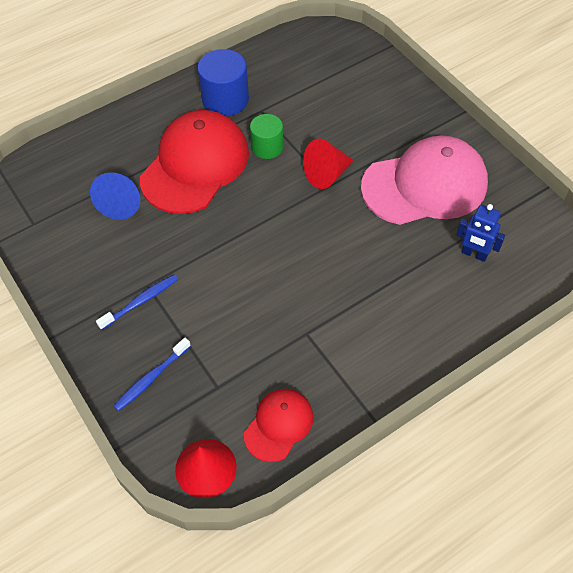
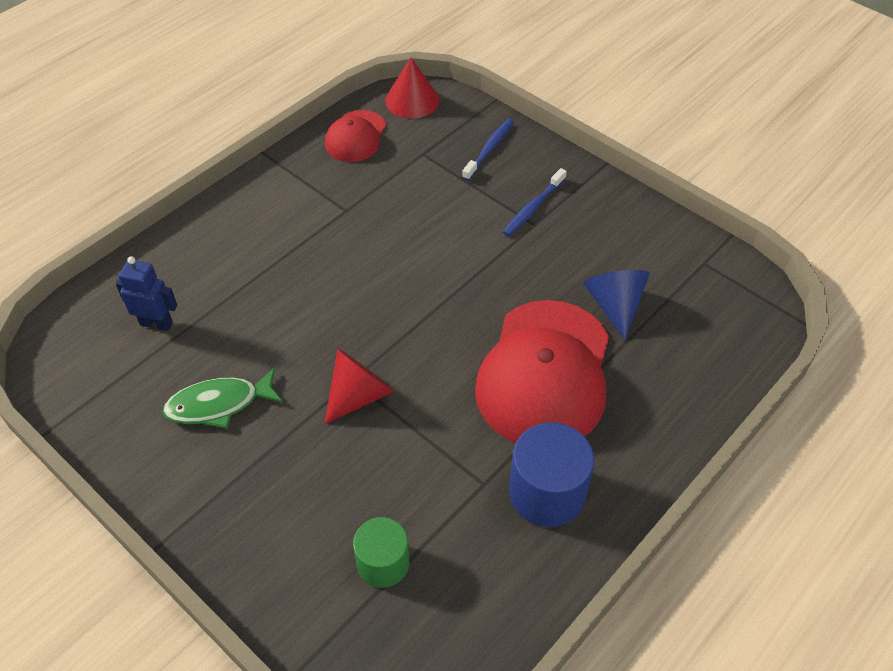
camera: 165 degrees right, 5 degrees down
green cylinder [250,114,283,159] -> green cylinder moved to [353,517,409,588]
pink cap [361,136,488,225] -> green fish [163,367,283,429]

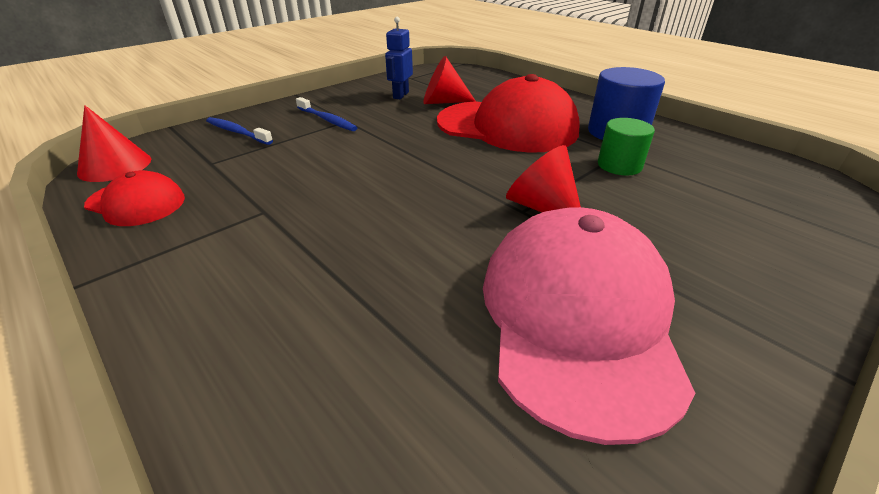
camera: 85 degrees left, 15 degrees down
blue robot [116,256,177,331] -> blue robot moved to [385,17,413,99]
green fish [163,367,283,429] -> pink cap [483,207,695,445]
green cylinder [353,517,409,588] -> green cylinder moved to [598,118,655,176]
blue cone [583,270,650,340] -> red cone [423,56,475,104]

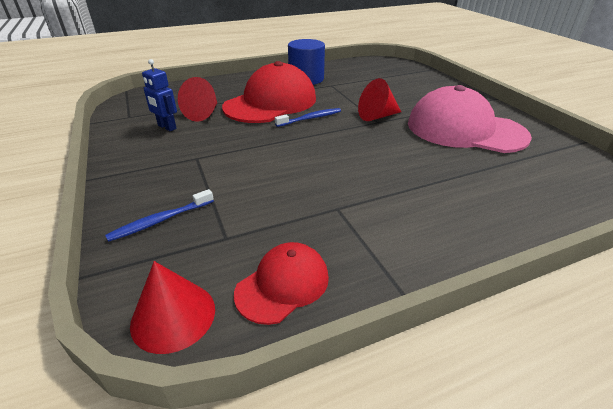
camera: 70 degrees left, 0 degrees up
blue toothbrush [296,97,357,131] -> blue toothbrush moved to [275,108,341,127]
green cylinder [598,118,655,176] -> none

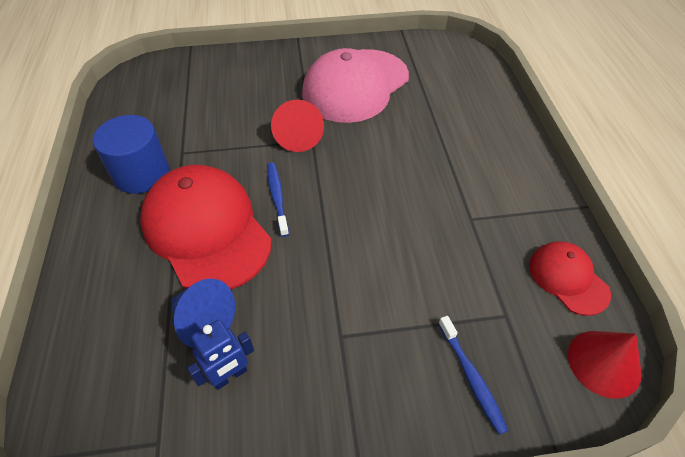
camera: 75 degrees left, 15 degrees up
red cone [178,77,217,122] -> blue cone [171,279,235,348]

